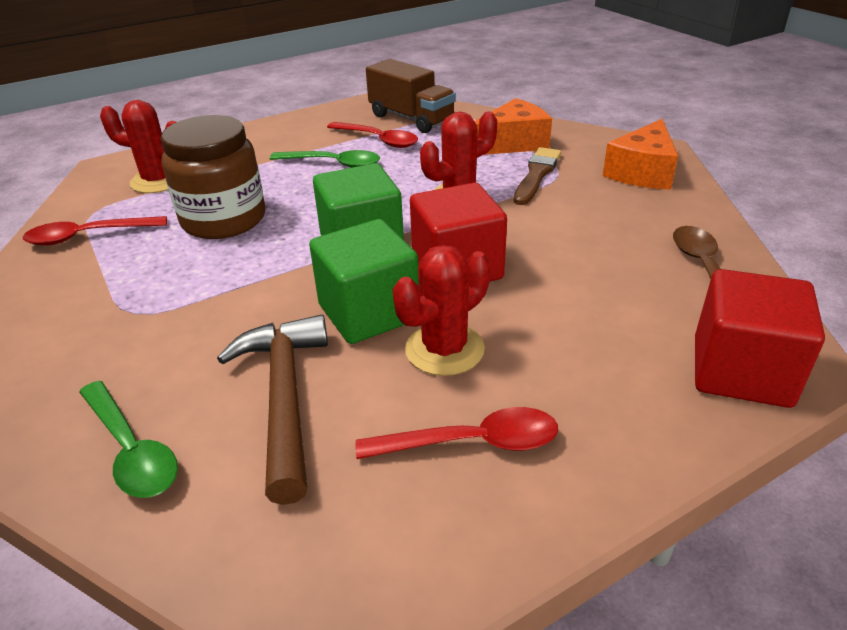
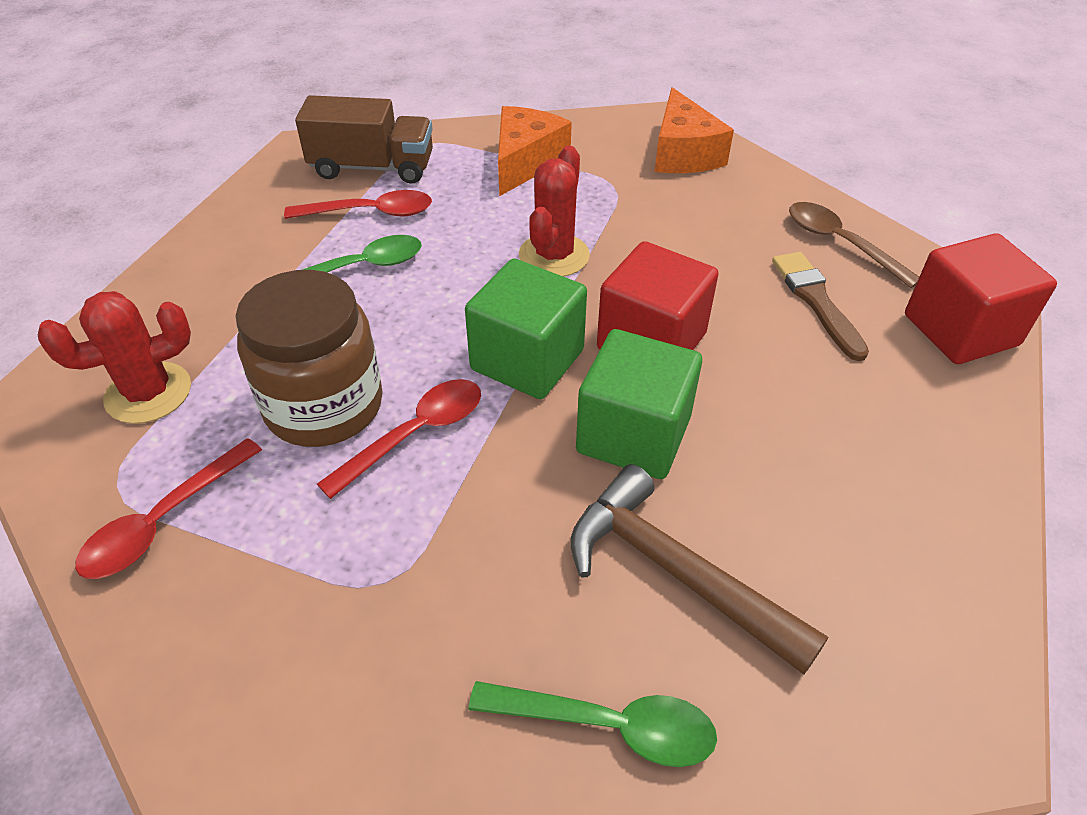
camera: 40 degrees left, 10 degrees up
red spoon [356,407,558,459] -> red spoon moved to [317,379,481,499]
red cactus [393,245,490,376] -> none
brown brush [514,147,561,205] -> brown brush moved to [772,252,869,361]

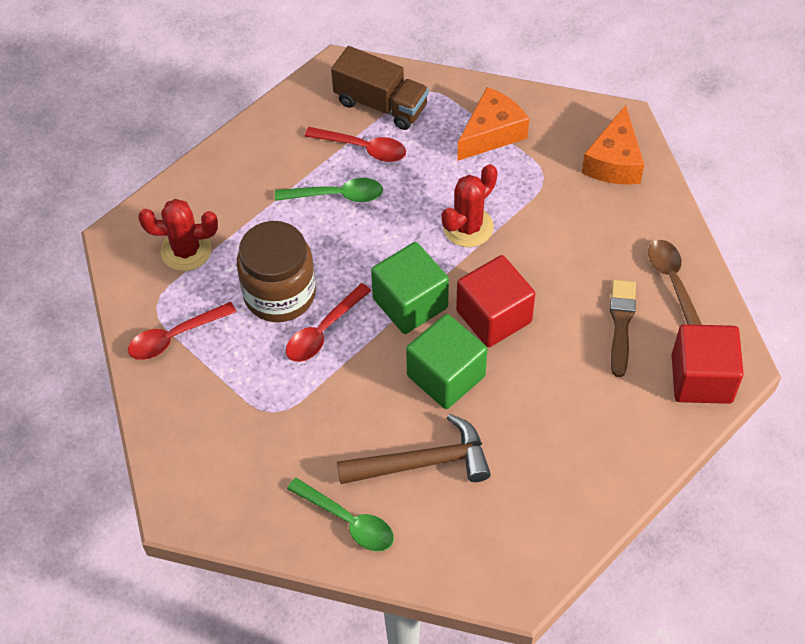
camera: 25 degrees right, 10 degrees up
red spoon [317,379,481,499] -> red spoon turned 150 degrees clockwise [286,283,371,362]
brown hammer [571,464,828,675] -> brown hammer turned 105 degrees clockwise [337,414,491,484]

